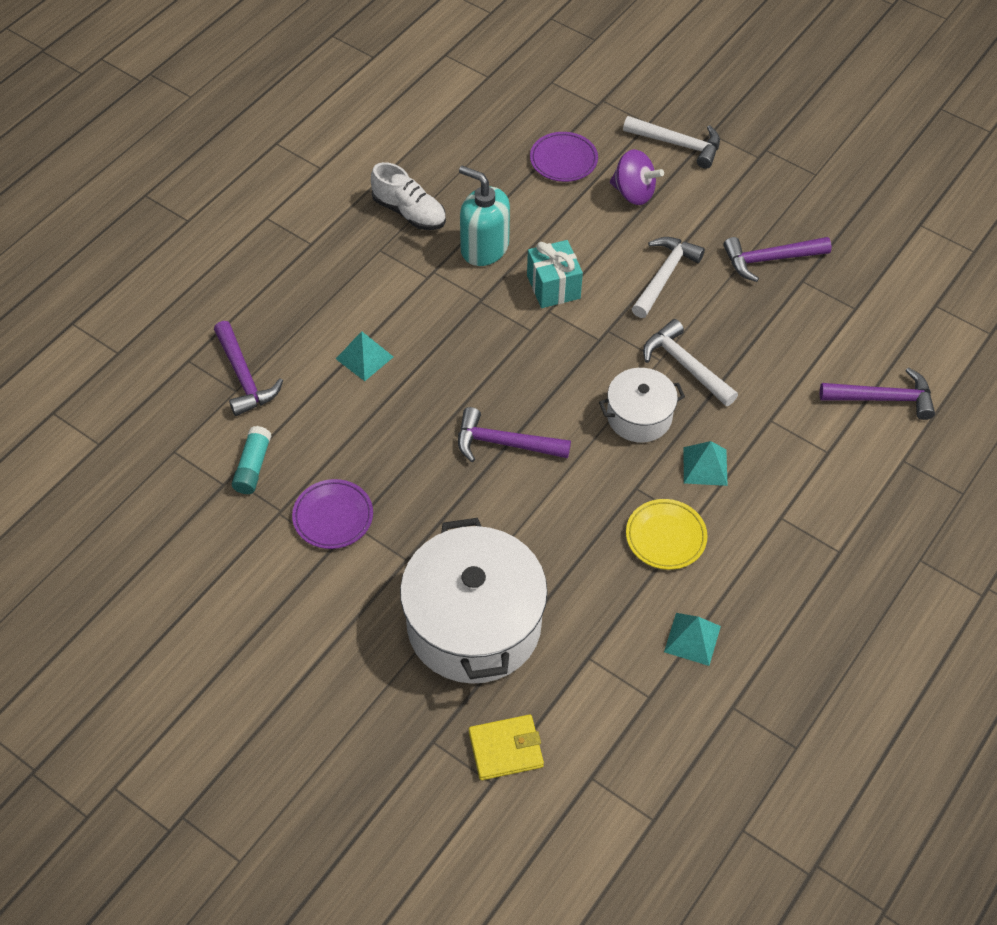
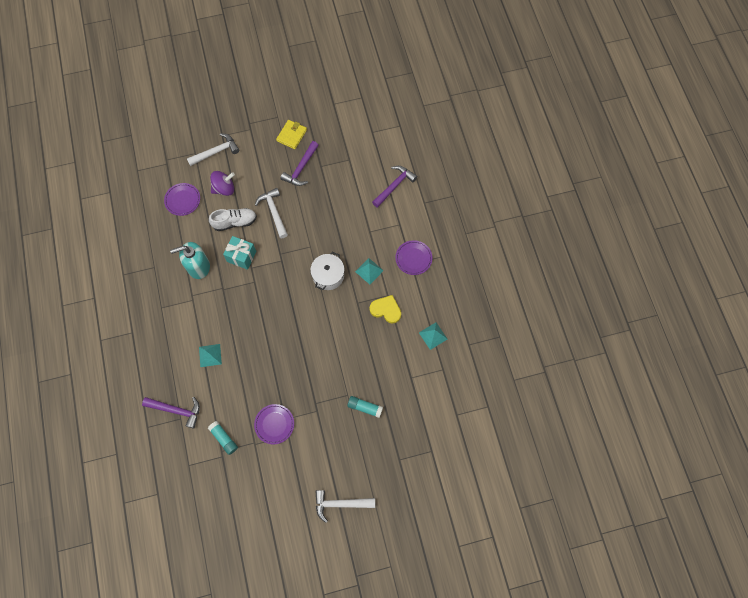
camera: 50 degrees left, 15 degrees up
white shoe [371,162,446,230] -> white shoe moved to [209,208,257,231]
white pot [400,518,548,684] -> turquoise glue stick [347,396,383,418]
purple hammer [458,407,571,462] -> none
yellow wallet [469,715,544,780] -> yellow wallet moved to [276,120,307,149]
yellow plate [626,499,707,570] -> yellow heart [369,295,401,324]
white hammer [643,319,738,406] -> white hammer moved to [315,490,375,523]
none -> purple plate [395,240,432,275]

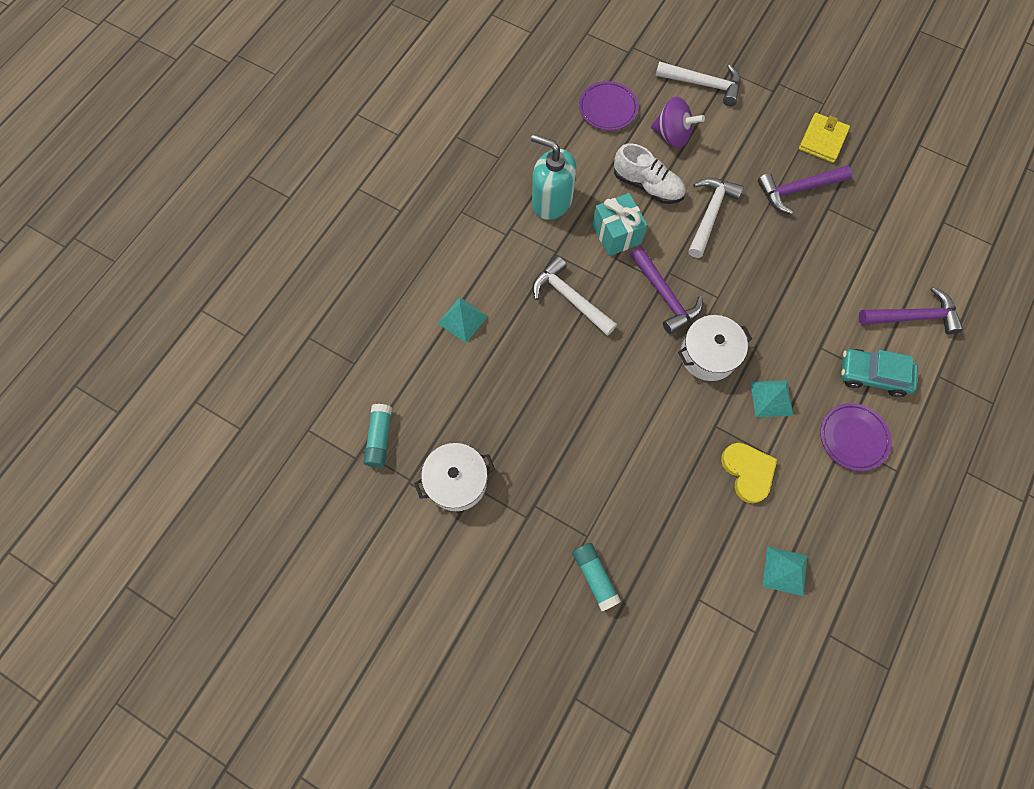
camera: 45 degrees right, 0 degrees up
purple hammer [142,397,200,429] -> purple hammer moved to [630,246,703,334]
purple plate [254,404,294,444] -> white pot [414,443,495,511]
yellow wallet [276,120,307,149] -> yellow wallet turned 45 degrees counterclockwise [799,113,850,163]
white hammer [315,490,375,523] -> white hammer moved to [532,256,617,336]
none -> turquoise car [841,349,918,397]

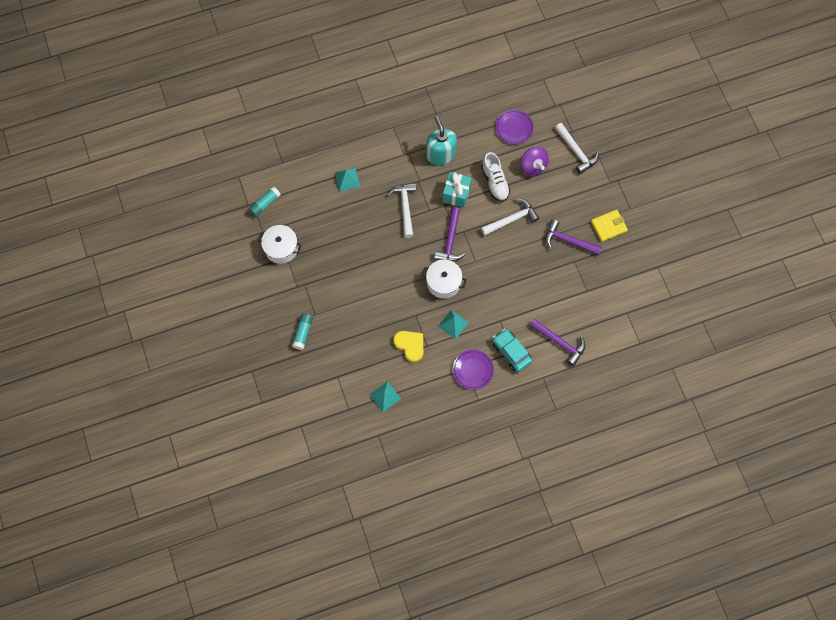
camera: 40 degrees right, 0 degrees up
yellow heart [721,443,777,503] -> yellow heart turned 60 degrees counterclockwise [393,331,423,363]

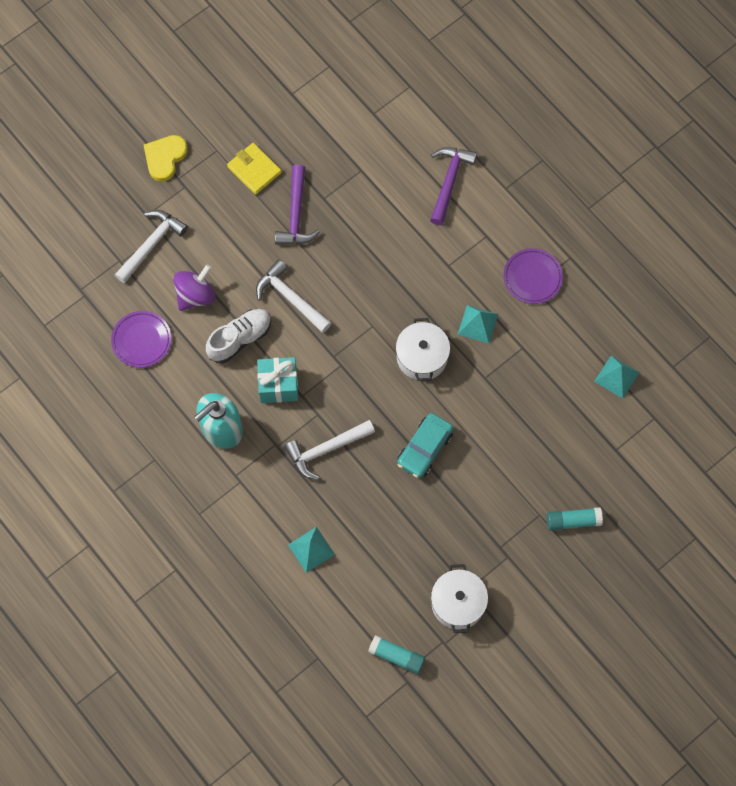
camera: 110 degrees left, 0 degrees up
yellow heart [393,331,423,363] -> yellow heart moved to [144,135,188,182]
purple hammer [434,207,466,261] -> none
turquoise car [492,329,533,372] -> turquoise car moved to [397,413,453,478]

